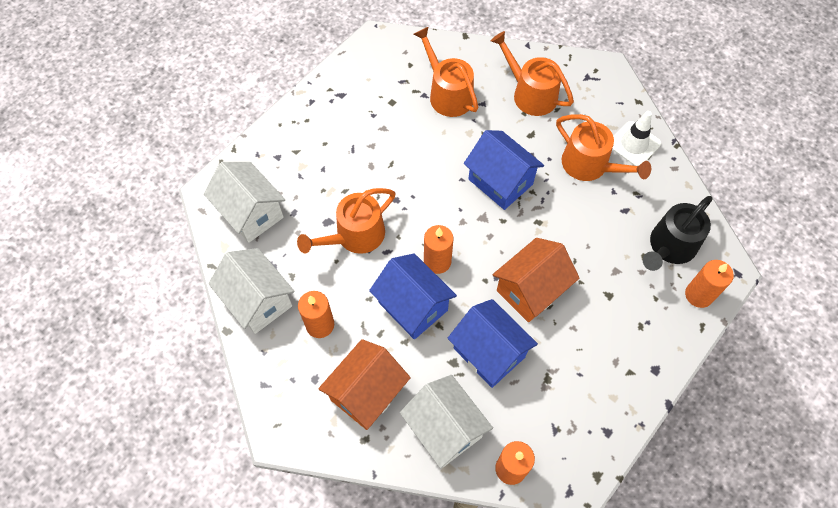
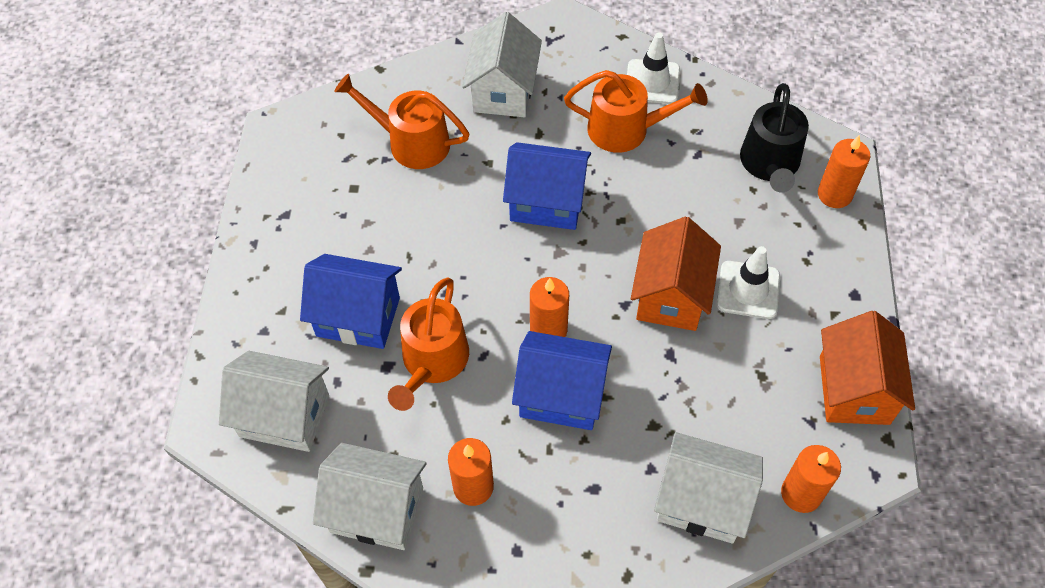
camera: 35 degrees left, 5 degrees down
orange house [318,339,411,430] -> orange house moved to [820,311,915,425]
blue house [448,299,538,388] -> blue house moved to [300,254,402,349]
orange watering can [491,31,574,116] -> white house [462,12,542,117]
none -> white traffic cone [717,246,780,319]

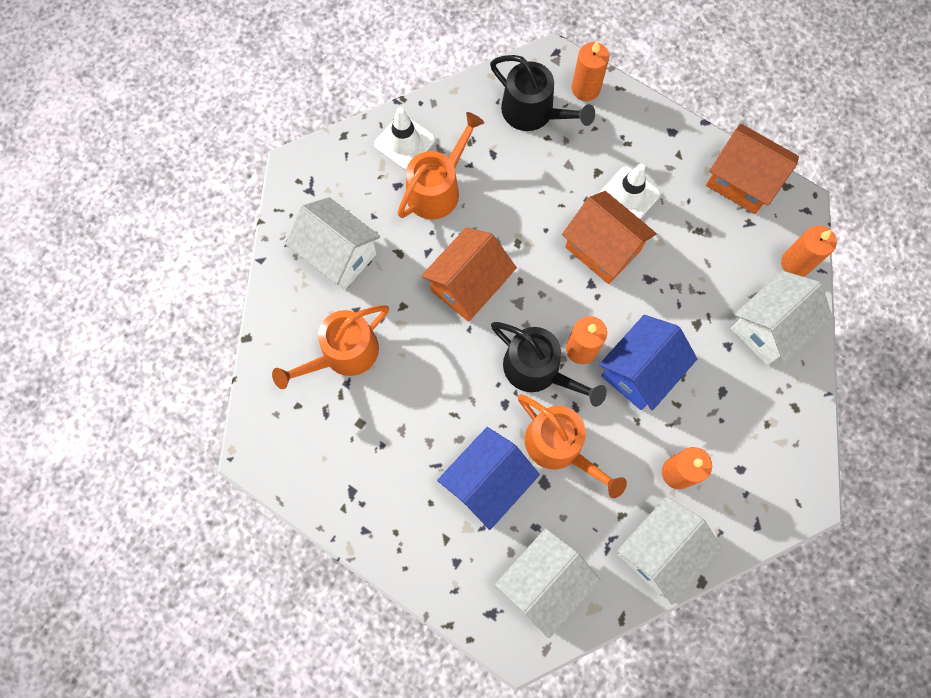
camera: 60 degrees left, 15 degrees up
blue house [503,142,591,230] -> orange house [421,227,517,322]
none -> black watering can [491,322,607,407]

